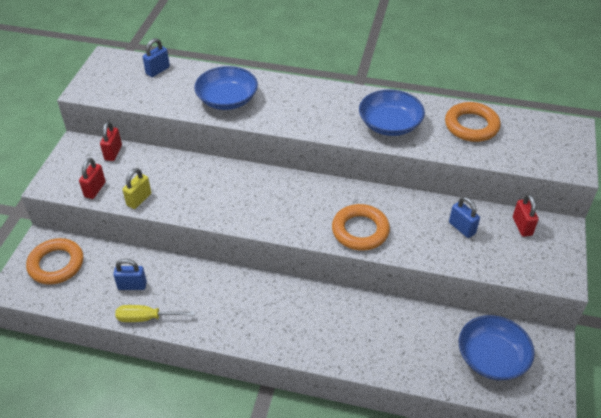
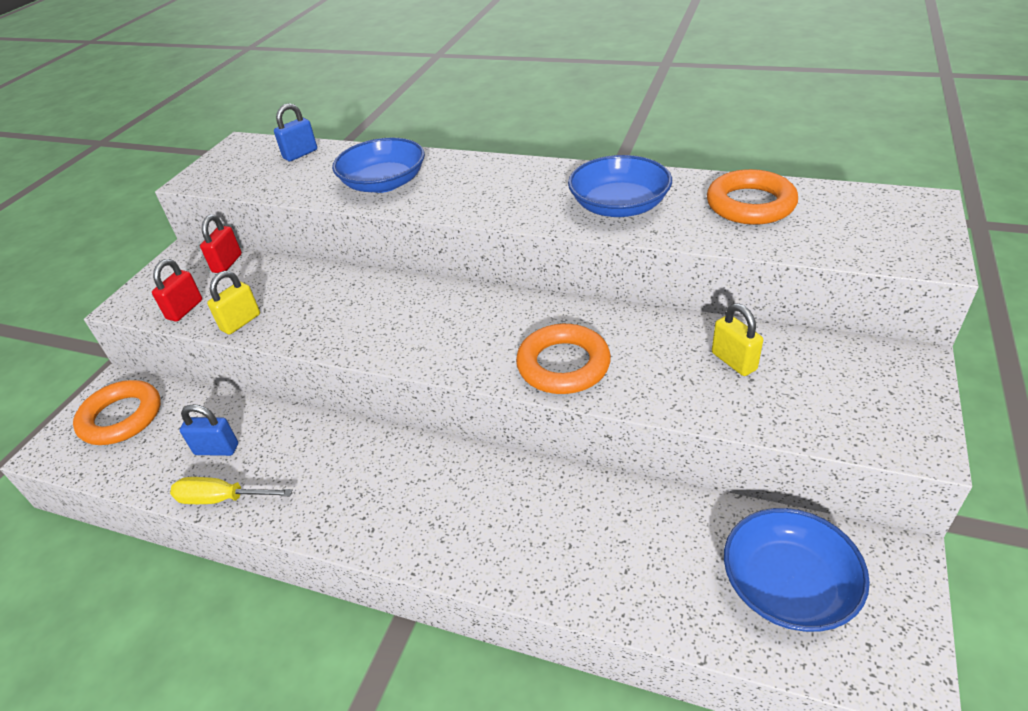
camera: 10 degrees right, 5 degrees down
blue padlock [449,197,480,238] -> yellow padlock [712,303,763,376]
red padlock [513,194,539,237] -> none

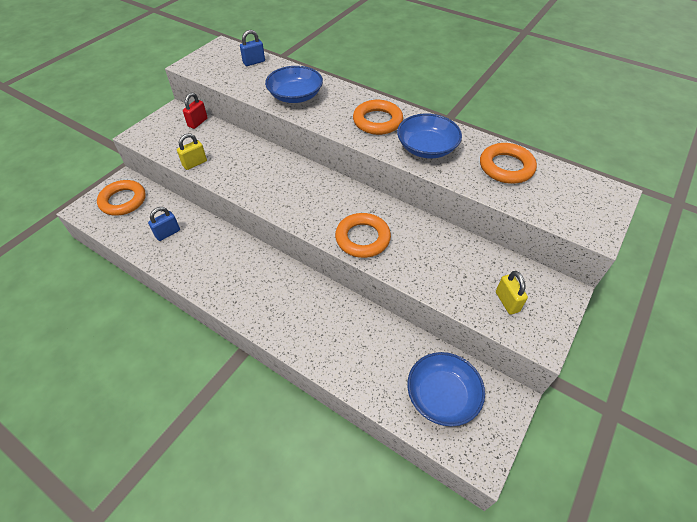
camera: 10 degrees right, 10 degrees up
red padlock [152,259,202,322] -> none
yellow screwdriver [170,477,293,504] -> none
blue padlock [180,404,238,456] -> blue padlock turned 60 degrees counterclockwise [148,207,180,241]
yellow padlock [712,303,763,376] -> yellow padlock moved to [496,271,528,314]
none -> orange ring [353,100,403,135]

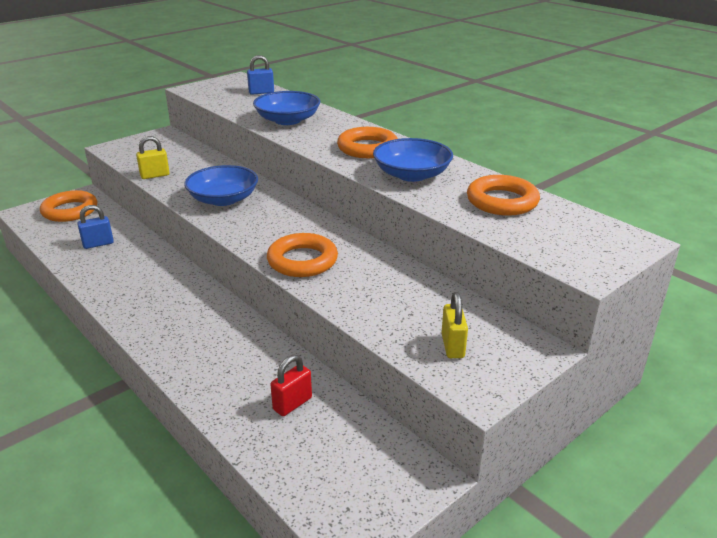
camera: 15 degrees right, 20 degrees down
red padlock [183,93,208,129] -> red padlock moved to [270,355,312,416]
blue bowl [407,352,485,426] -> blue bowl moved to [184,165,258,206]

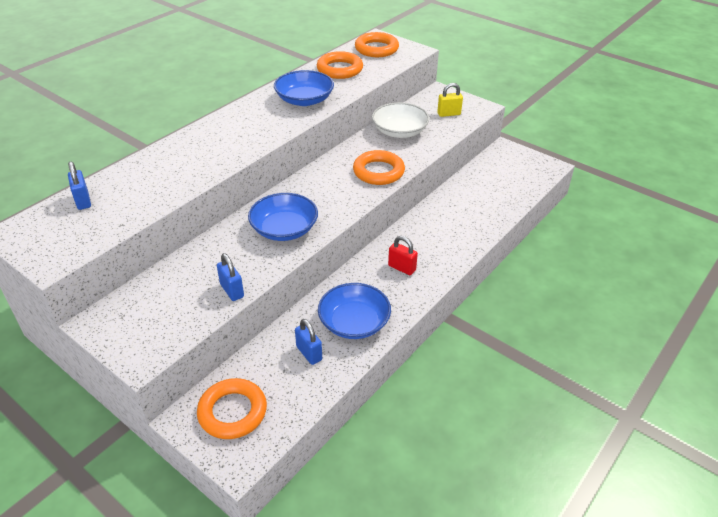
camera: 100 degrees left, 10 degrees up
yellow padlock [136,136,170,179] -> blue padlock [217,253,244,301]
blue bowl [253,91,320,125] -> blue bowl moved to [318,283,391,339]
red padlock [270,355,312,416] -> red padlock moved to [388,236,418,275]
orange ring [337,127,398,158] -> orange ring moved to [355,32,399,57]
none -> white bowl [372,102,430,138]

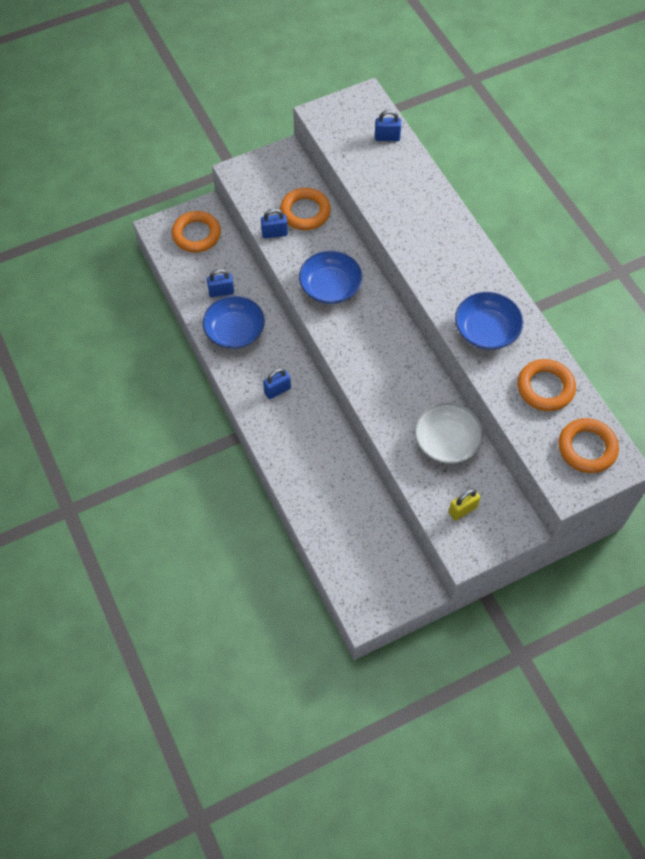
camera: 115 degrees right, 20 degrees up
orange ring [353,150,405,185] -> orange ring moved to [280,188,331,230]
red padlock [388,236,418,275] -> blue padlock [263,368,291,399]
yellow padlock [437,83,463,117] -> yellow padlock turned 45 degrees clockwise [449,489,481,521]

